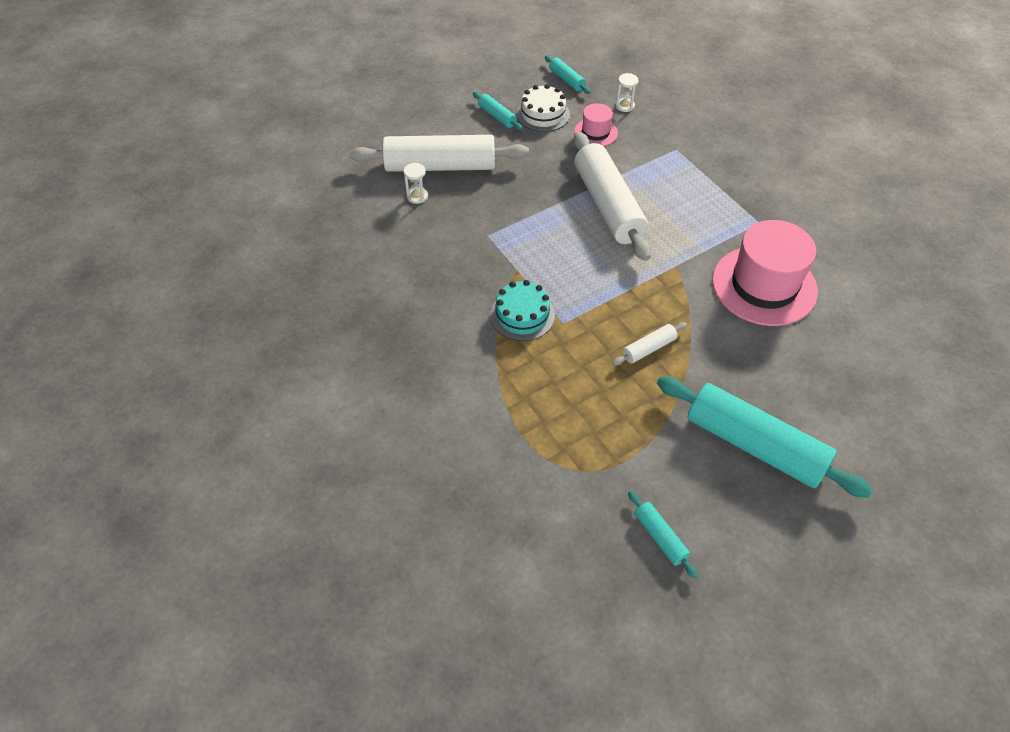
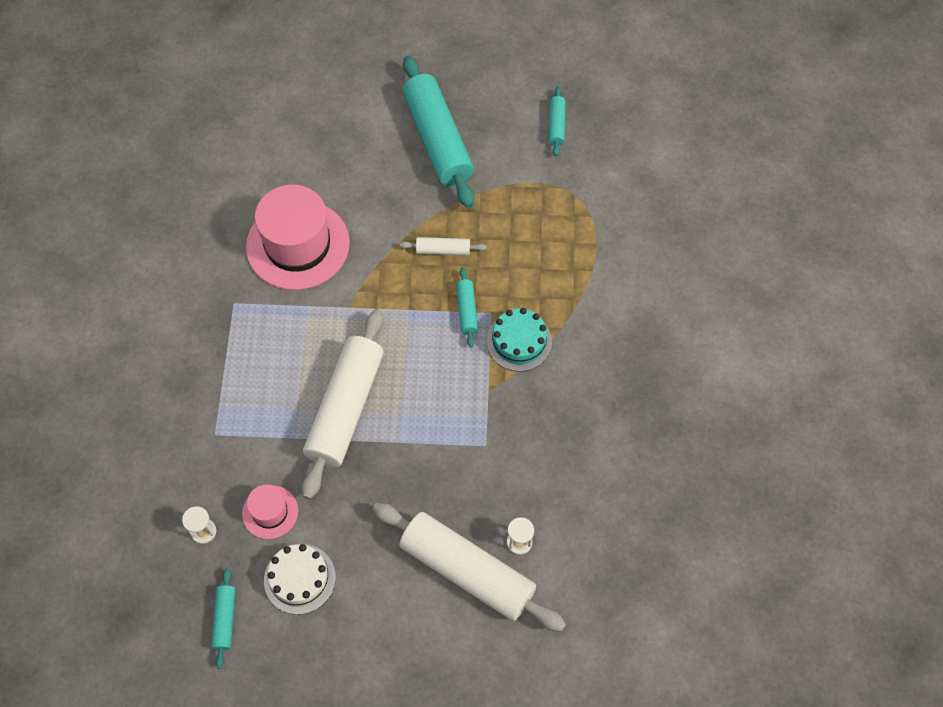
camera: 145 degrees left, 10 degrees up
turquoise rolling pin [473,92,523,130] -> turquoise rolling pin moved to [456,267,478,348]

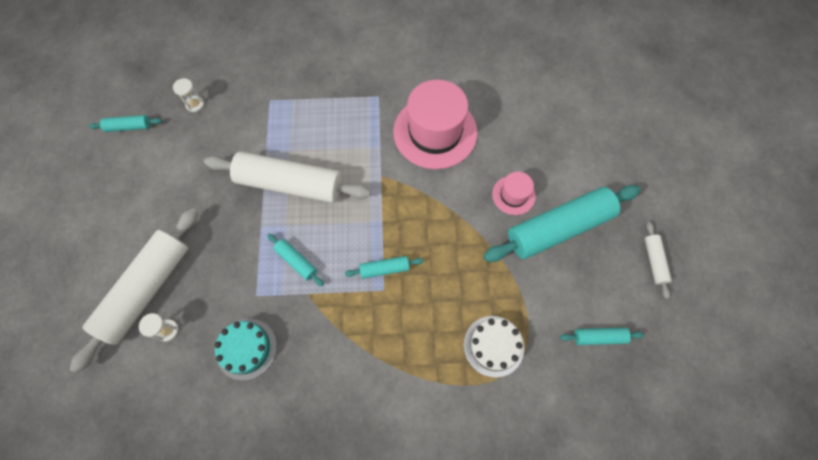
camera: 85 degrees right, 5 degrees up
pink hat [242,484,298,539] -> pink hat moved to [492,172,536,215]
white cake [264,544,336,615] -> white cake moved to [464,316,524,378]
white rolling pin [399,237,487,255] -> white rolling pin moved to [645,222,672,299]
turquoise cake [487,308,552,371] -> turquoise cake moved to [215,319,277,381]
none -> turquoise rolling pin [267,234,324,286]

